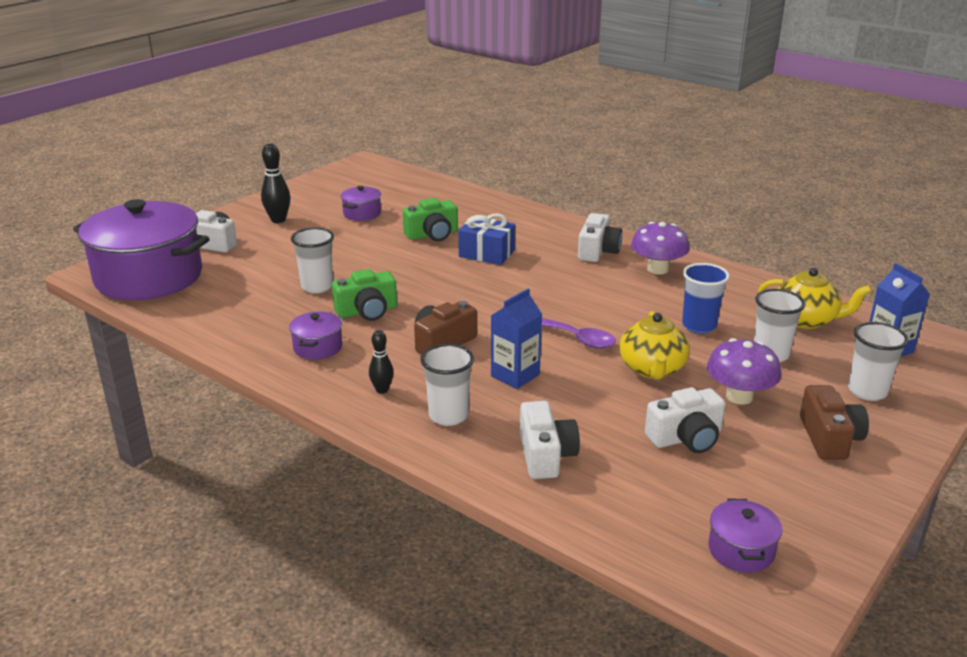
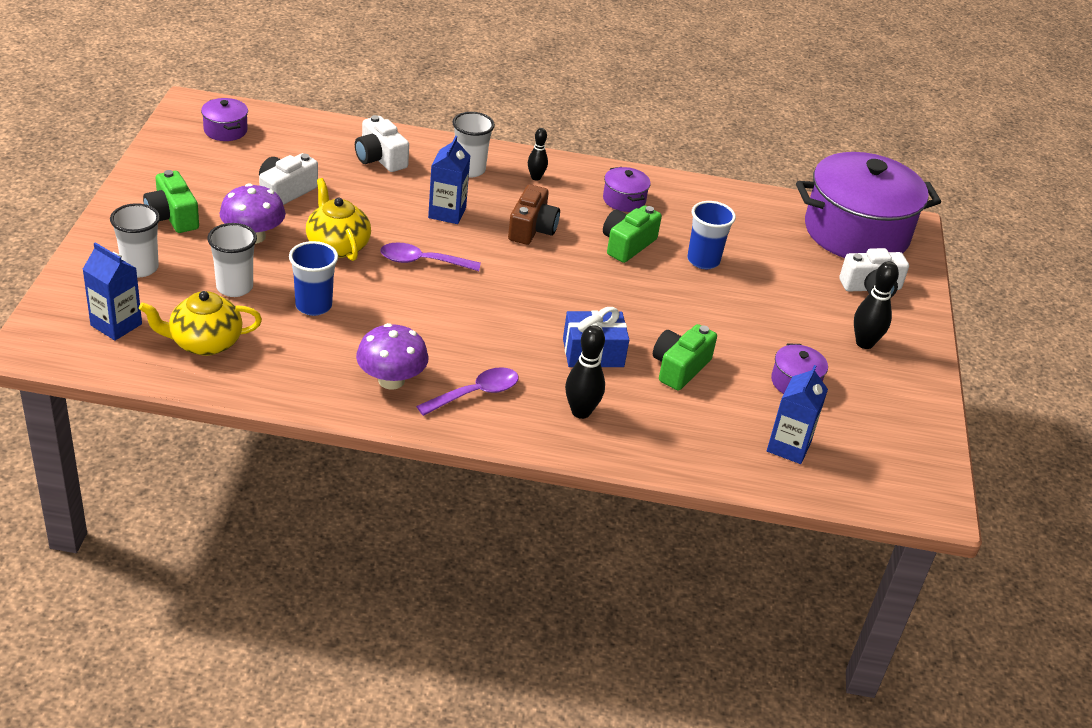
camera: 145 degrees right, 10 degrees up
white cup [291,227,334,293] -> blue cup [687,201,736,269]
white camera [578,213,622,262] -> purple spoon [416,367,519,416]
brown camera [800,385,869,460] -> green camera [143,170,199,233]
none -> black bowling pin [565,325,605,419]
none -> blue carton [767,365,828,464]

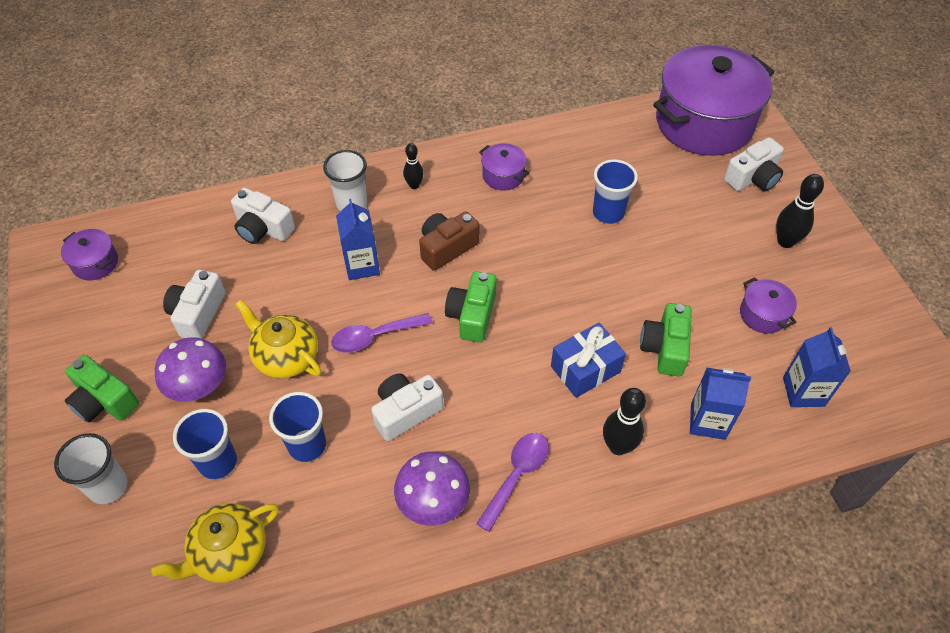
camera: 20 degrees left, 15 degrees up
blue carton [83,242,142,341] -> blue carton moved to [690,368,751,440]
white cup [207,223,257,297] -> blue cup [173,409,237,479]
brown camera [508,184,560,245] -> brown camera turned 120 degrees counterclockwise [419,211,480,271]
green camera [603,206,662,263] -> green camera moved to [445,271,496,343]
none -> white camera [371,373,444,441]

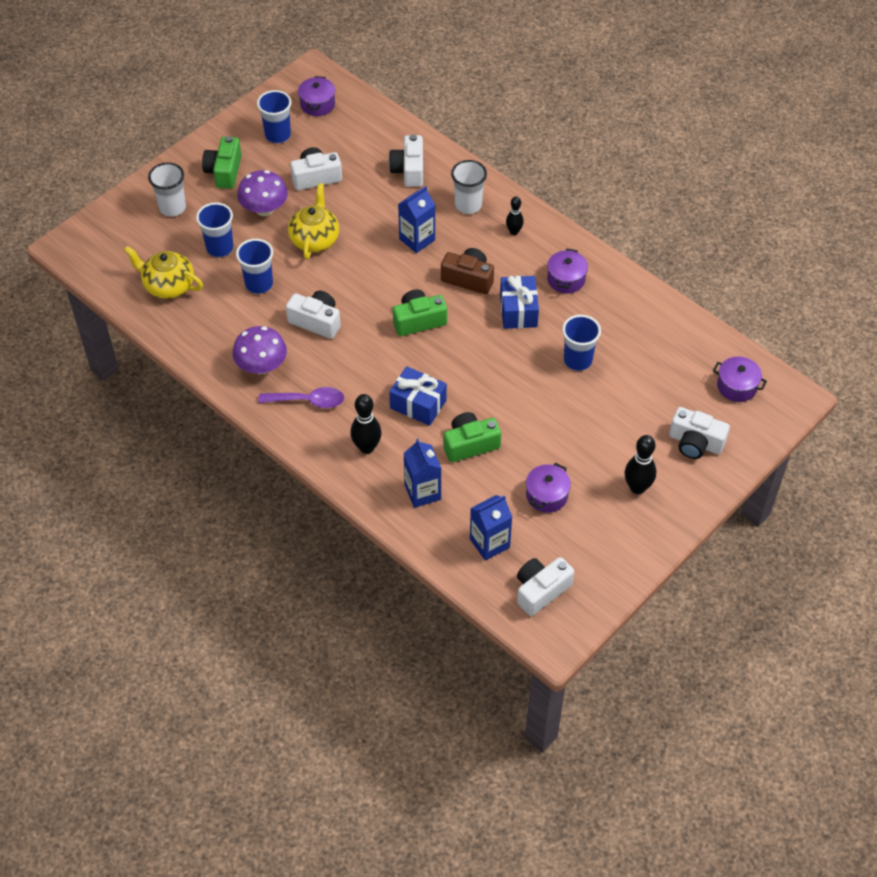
camera: 60 degrees right, 0 degrees up
purple spoon [331,313,433,353] -> none
purple pot [653,45,774,156] -> purple pot [713,356,767,402], size x0.41
none -> blue cup [257,90,292,143]
none -> blue gift [500,276,539,329]
none -> white camera [517,557,574,616]

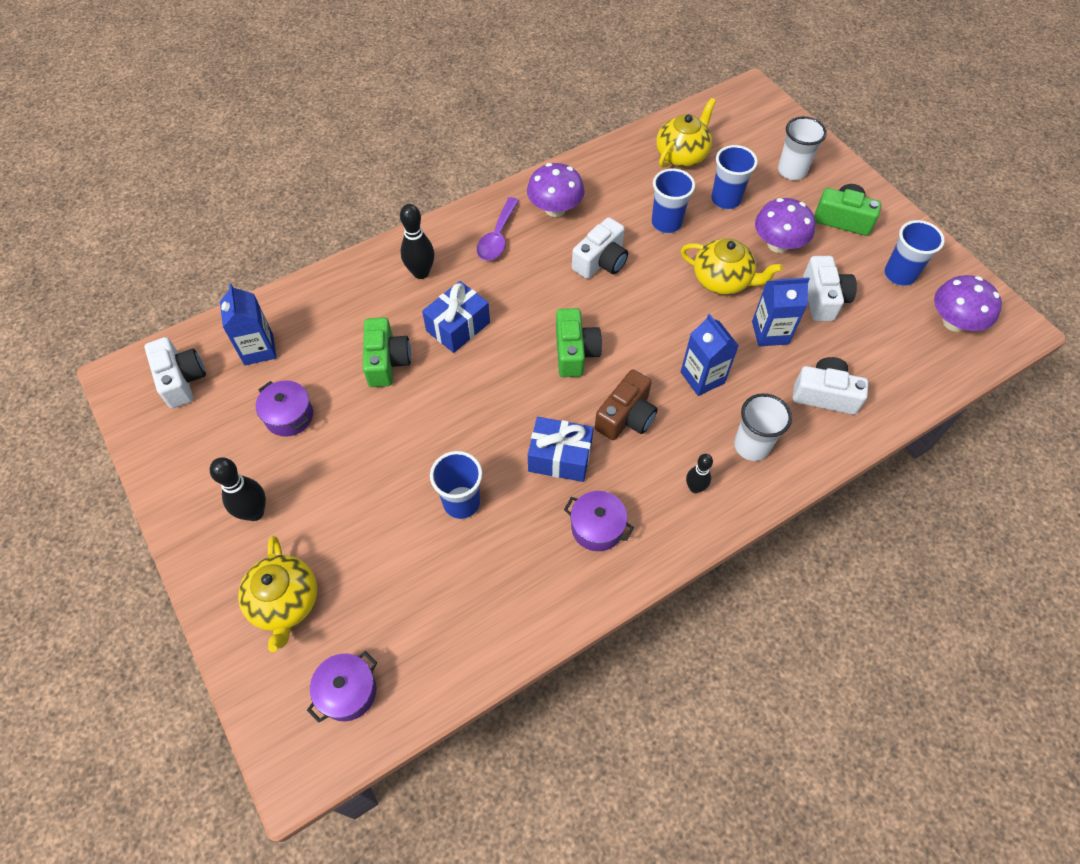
camera: 105 degrees right, 5 degrees up
purple pot [298,76,335,116] -> purple mushroom [934,275,1002,332]
blue carton [403,439,441,508] -> blue carton moved to [752,277,810,346]
white camera [669,407,730,459] -> yellow teapot [238,536,317,652]

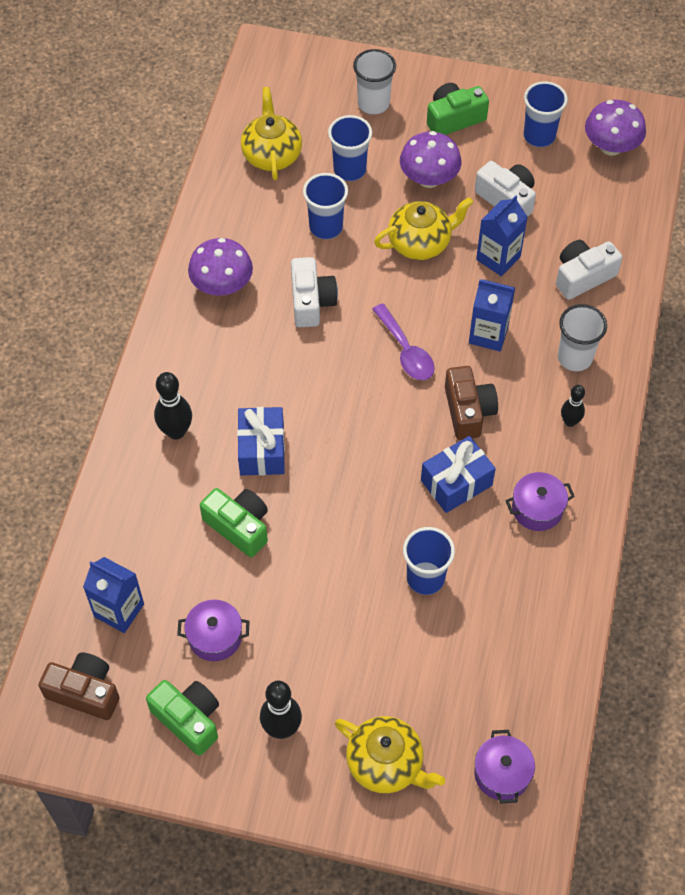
camera: 45 degrees left, 0 degrees up
white camera [145,337,206,408] -> brown camera [39,652,119,720]
purple spoon [477,197,519,261] -> purple spoon moved to [372,304,435,380]
green camera [556,308,602,377] -> green camera moved to [146,680,219,756]

